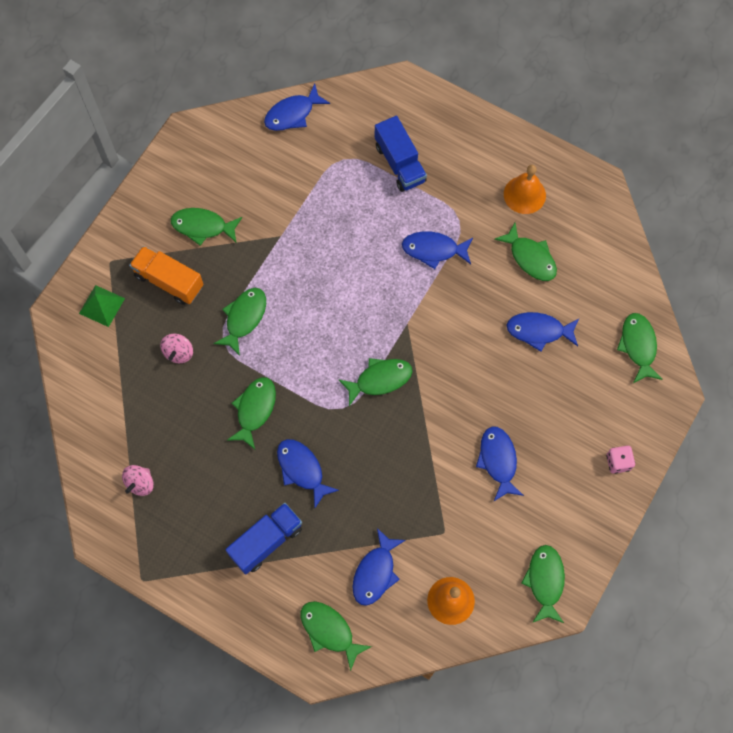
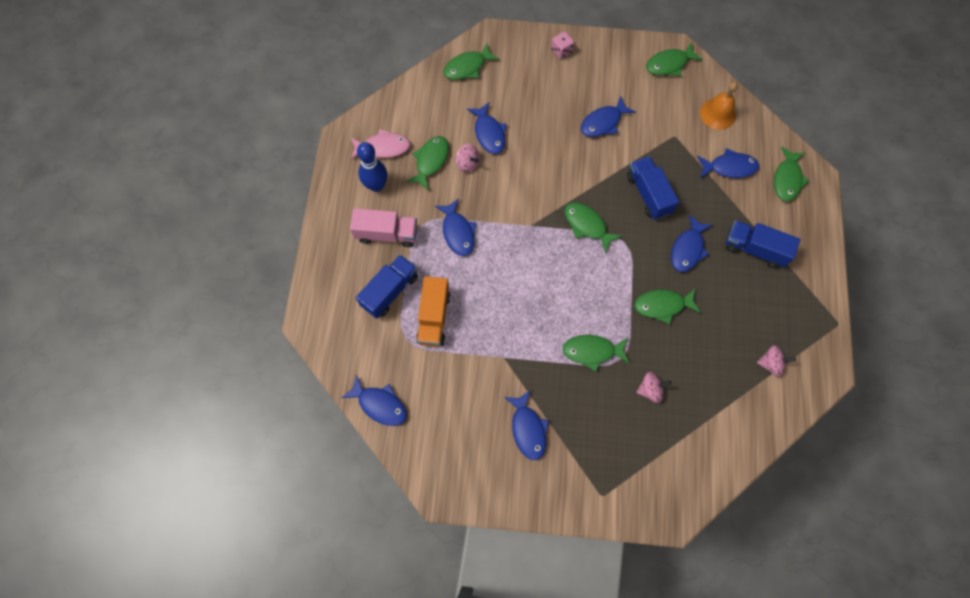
camera: 115 degrees left, 0 degrees up
green pyramid [79,285,125,327] -> none
orange truck [129,246,203,305] -> orange truck moved to [416,276,450,347]
green fish [171,208,242,246] -> blue fish [504,391,549,460]
orange bell [504,165,546,214] -> blue bowling pin [357,142,387,192]
none -> pink truck [350,208,417,247]
none -> pink fish [351,129,410,159]
none -> pink spinning top [456,144,479,173]
none -> blue truck [627,156,679,220]

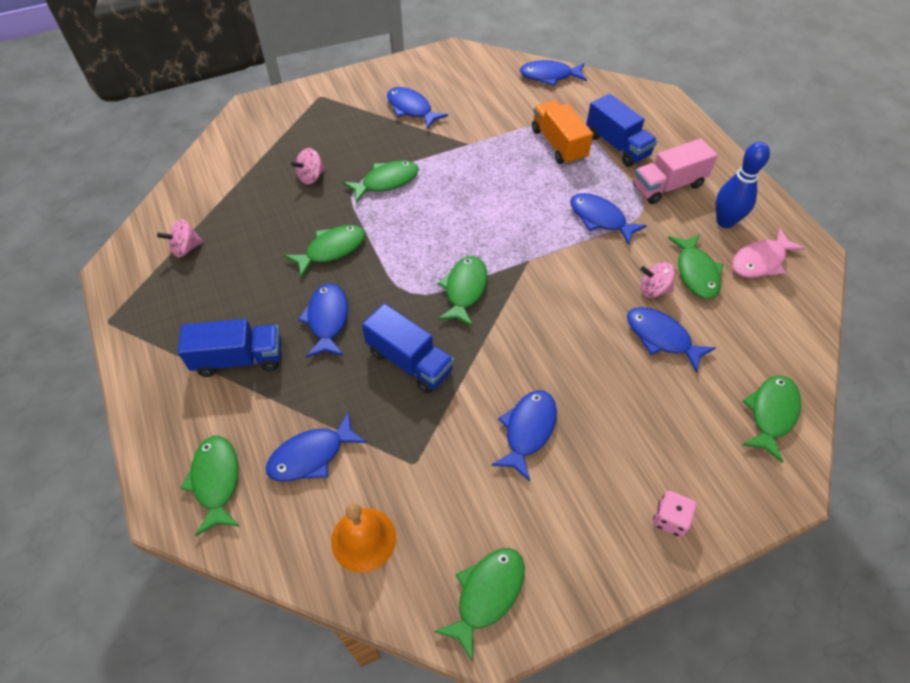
camera: 150 degrees right, 15 degrees down
blue truck [356,255,418,319] -> blue truck turned 45 degrees counterclockwise [586,93,657,167]
green fish [565,202,622,254] -> green fish turned 90 degrees counterclockwise [438,256,488,327]

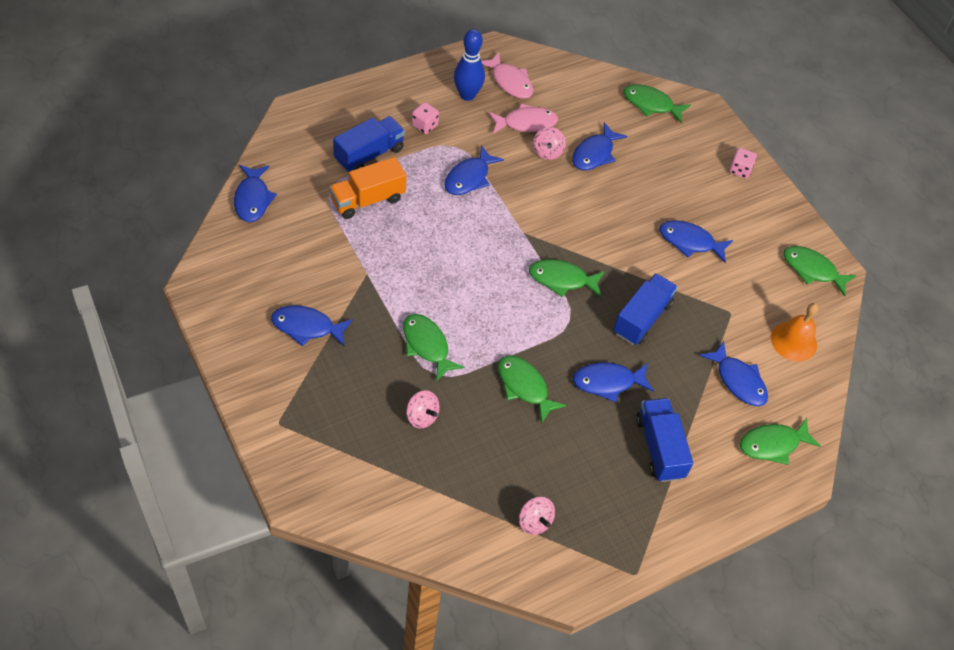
camera: 100 degrees left, 0 degrees up
blue fish [387,87,448,129] -> blue fish turned 60 degrees clockwise [271,305,353,346]
pink truck [633,138,718,204] -> pink dice [412,102,439,134]
green fish [668,234,723,299] -> pink fish [488,103,558,134]

